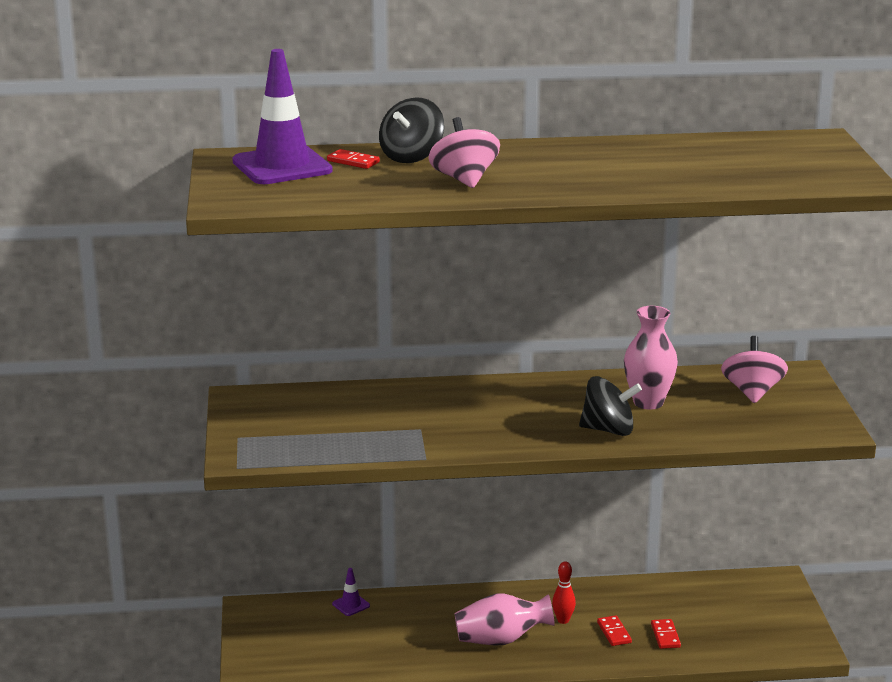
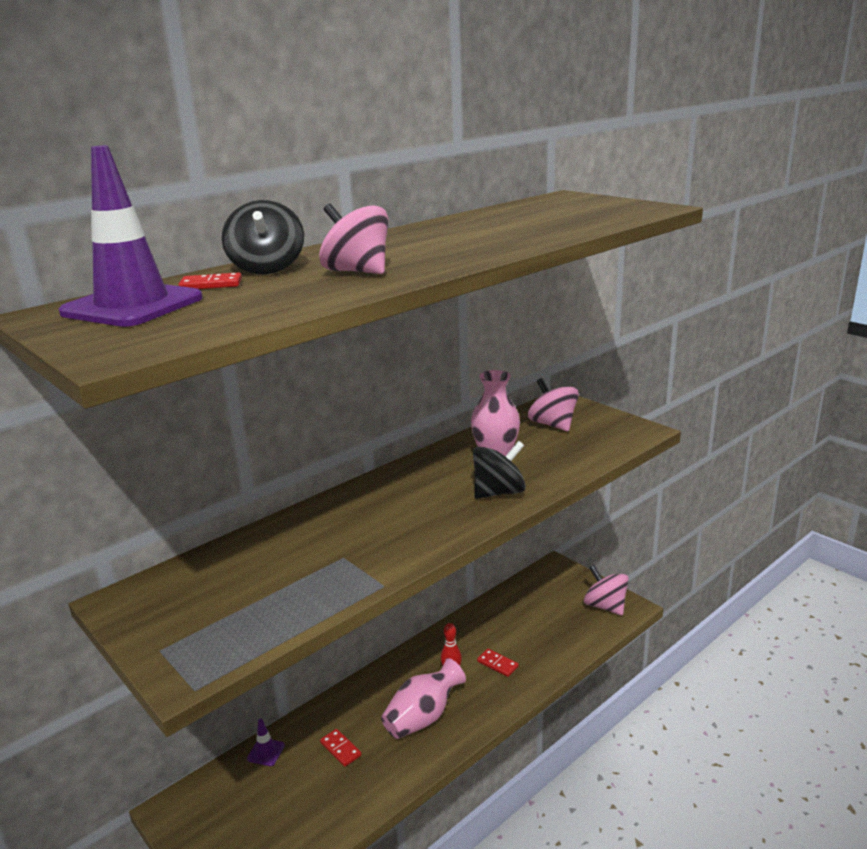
camera: 35 degrees left, 0 degrees up
red domino [651,619,681,649] -> red domino moved to [320,729,361,767]
none -> pink spinning top [584,564,629,616]

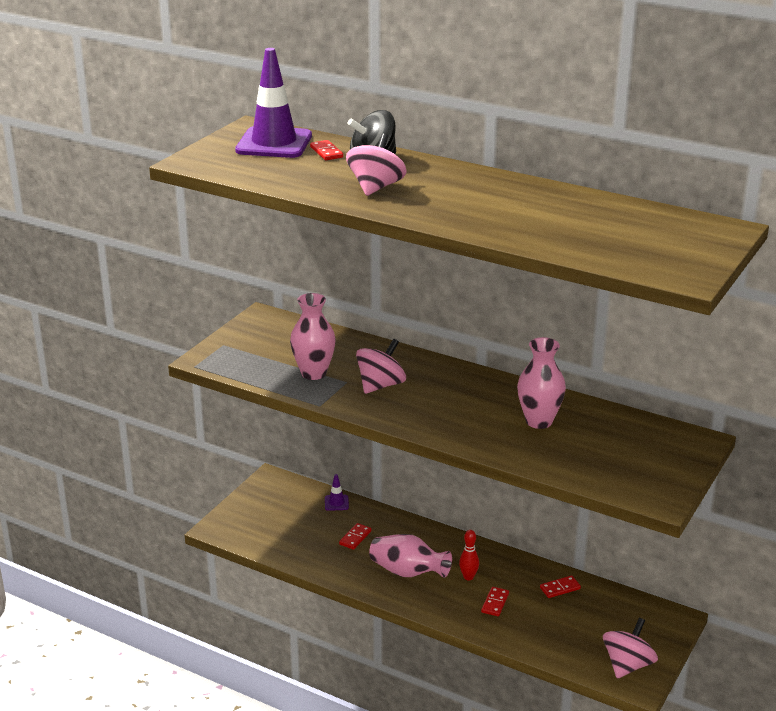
camera: 70 degrees right, 5 degrees up
black spinning top [473,441,526,499] -> none
pink spinning top [528,378,579,432] -> pink spinning top moved to [356,339,406,394]
none -> pink vase [290,293,336,380]
none -> red domino [540,575,581,598]

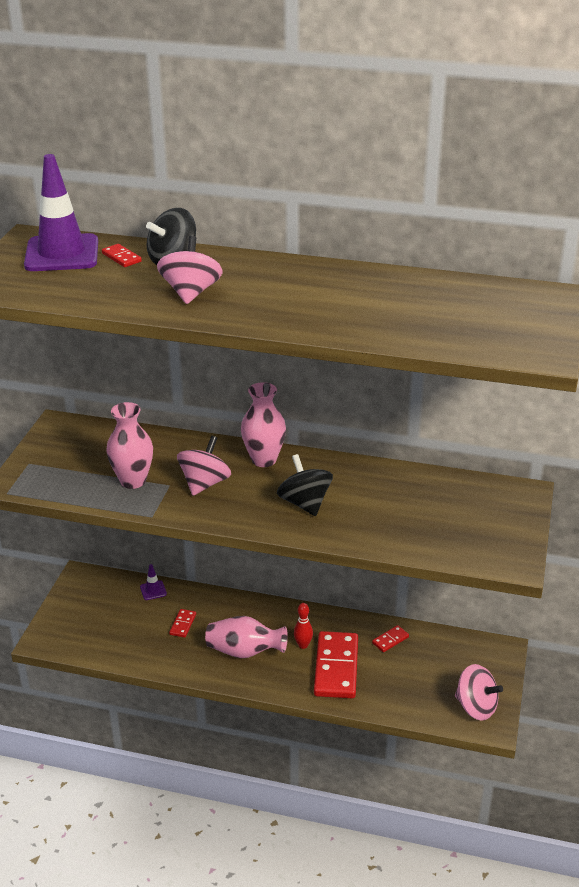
camera: 15 degrees left, 5 degrees up
red domino [481,587,509,616] -> red domino [314,631,358,698], size x2.25
pink vase [517,337,566,429] -> pink vase moved to [241,382,286,467]
pink spinning top [603,618,658,679] -> pink spinning top turned 105 degrees clockwise [455,664,503,721]
none -> black spinning top [277,454,333,516]

